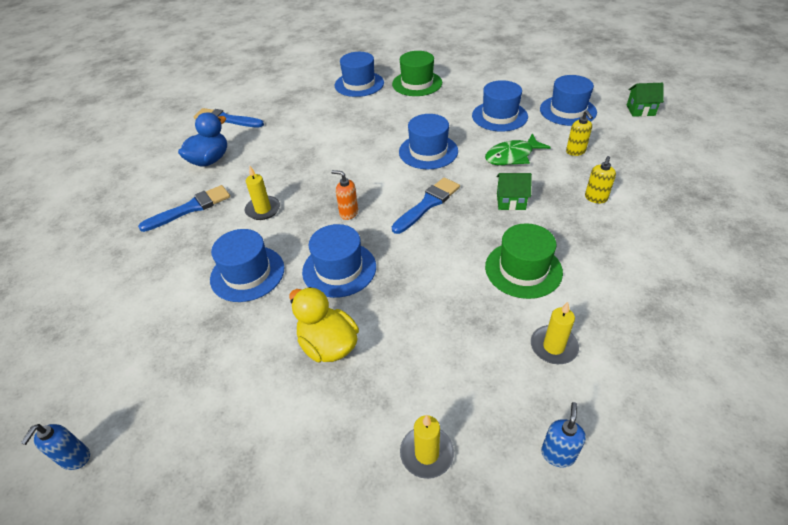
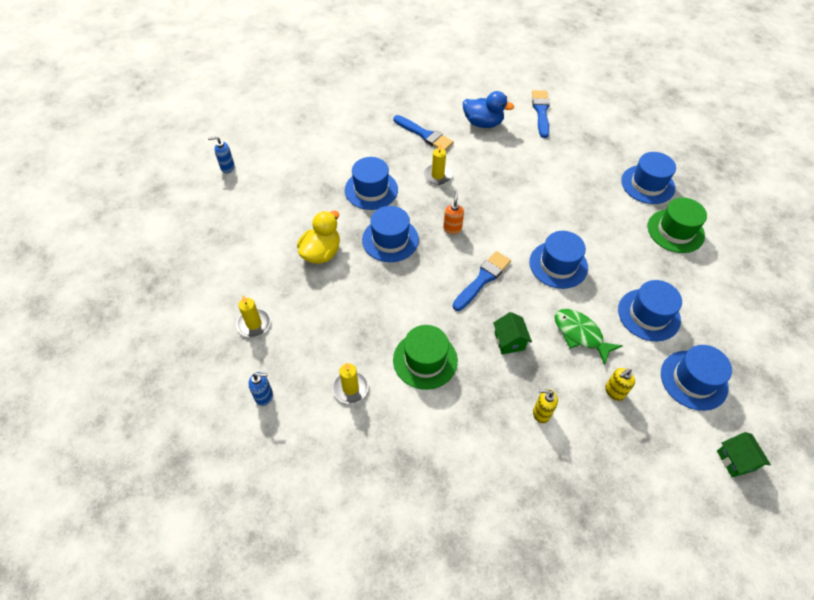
camera: 70 degrees right, 10 degrees up
blue brush [392,177,460,234] -> blue brush turned 75 degrees counterclockwise [453,251,511,311]

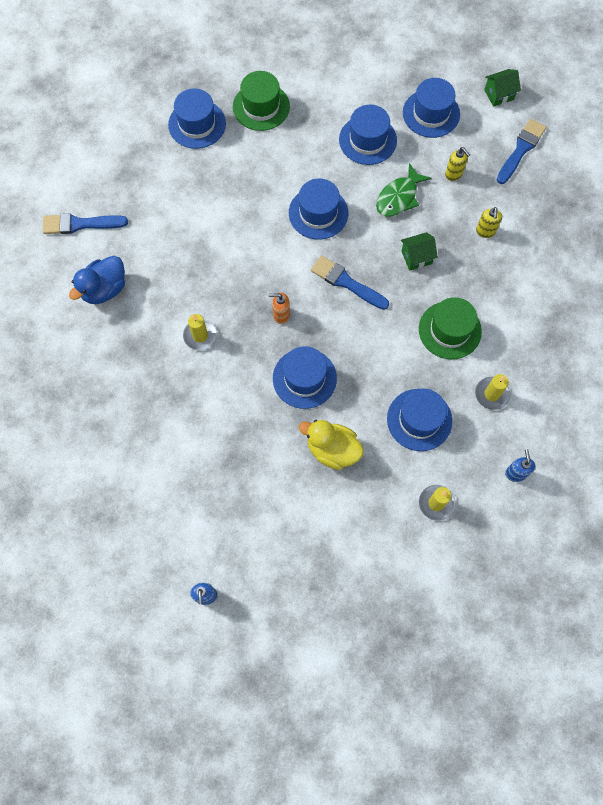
camera: 95 degrees left, 15 degrees up
blue hat [345,157,398,210] -> blue hat moved to [387,388,452,451]
blue brush [394,115,454,151] -> blue brush moved to [497,119,546,184]
blue duck [463,91,514,128] -> blue duck turned 150 degrees counterclockwise [69,256,125,304]

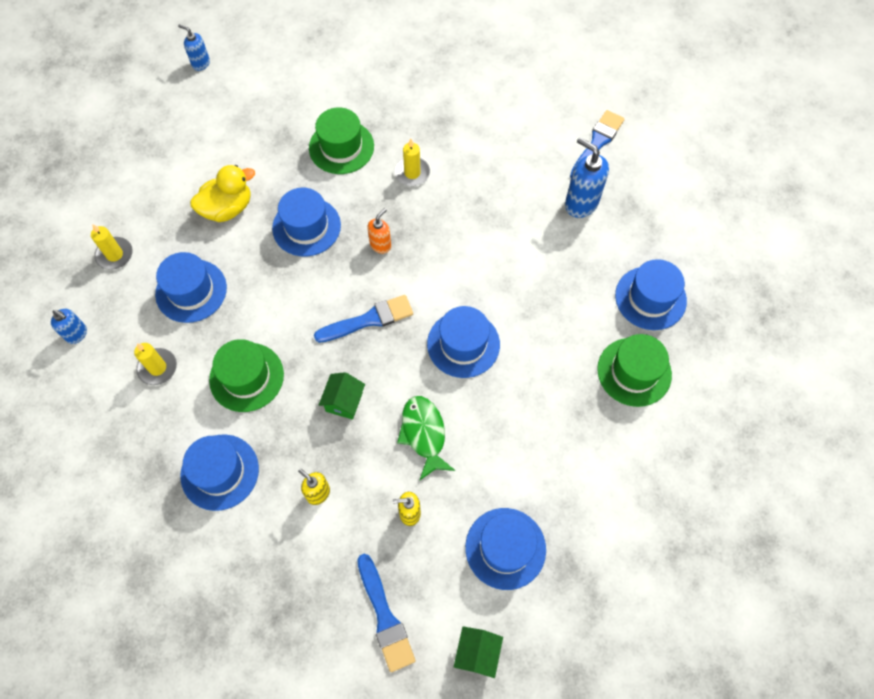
camera: 125 degrees right, 5 degrees down
blue duck [69,256,125,304] -> none
blue hat [339,105,397,165] -> blue hat moved to [180,434,259,511]
none -> green hat [309,107,374,174]
none -> blue soap dispenser [565,137,609,218]

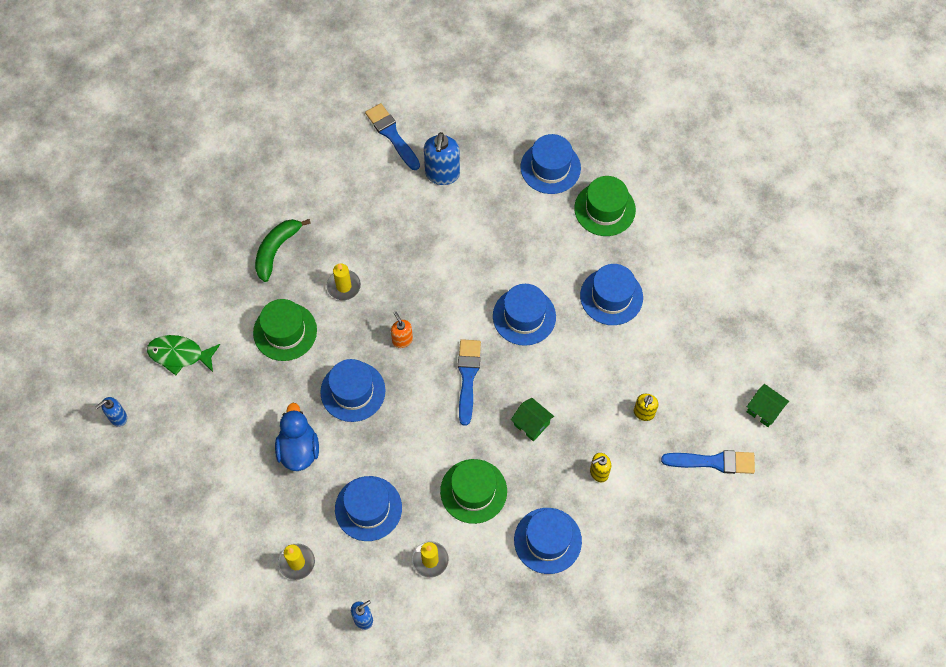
camera: 65 degrees left, 0 degrees up
yellow duck [190,165,255,222] -> blue duck [275,403,319,471]
green fish [397,396,455,480] -> green fish moved to [147,335,220,376]
blue hat [465,508,546,590] -> blue hat moved to [580,264,643,325]
blue soap dispenser [565,137,609,218] -> blue soap dispenser turned 60 degrees counterclockwise [424,132,460,185]
none -> green banana [255,219,311,282]

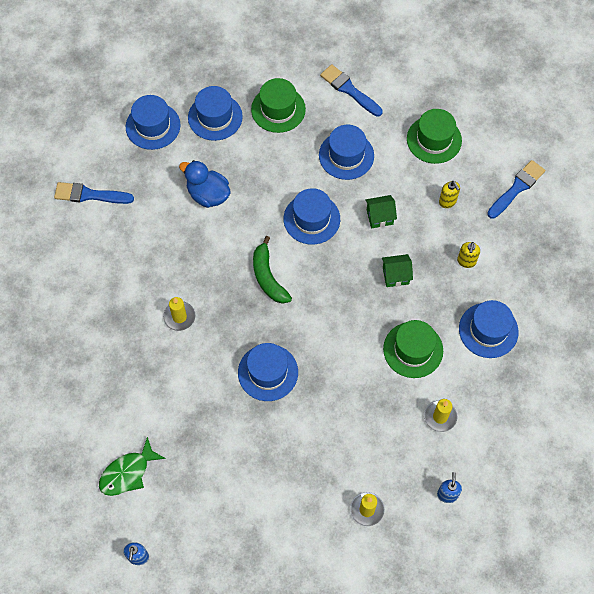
camera: 50 degrees left, 0 degrees up
green hat [253,299,317,361] -> green hat moved to [407,109,462,164]
green banana [255,219,311,282] -> green banana moved to [253,236,292,304]
blue duck [275,403,319,471] -> blue duck moved to [179,160,231,208]
blue hat [335,476,402,541] -> blue hat moved to [126,95,180,150]
orange soap dispenser [391,312,413,348] -> none
blue soap dispenser [424,132,460,185] -> none
blue brush [458,339,481,426] -> blue brush moved to [320,64,383,117]
green house [747,384,789,427] -> green house moved to [365,195,397,228]

